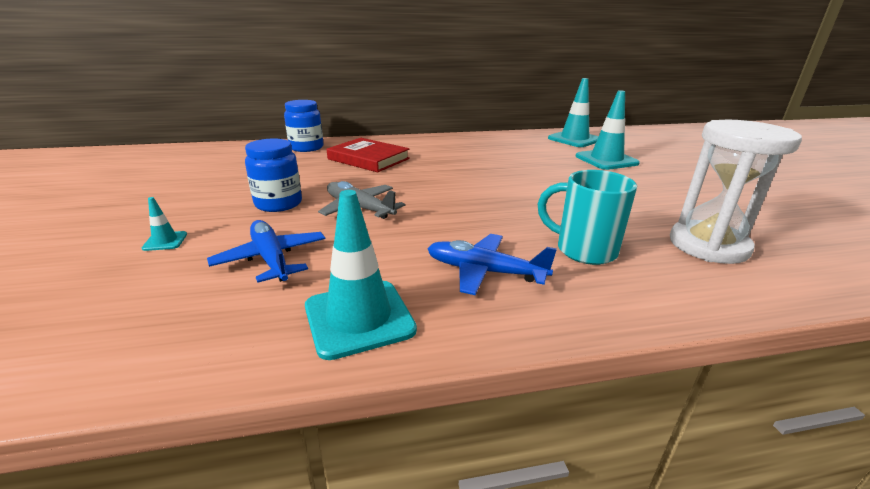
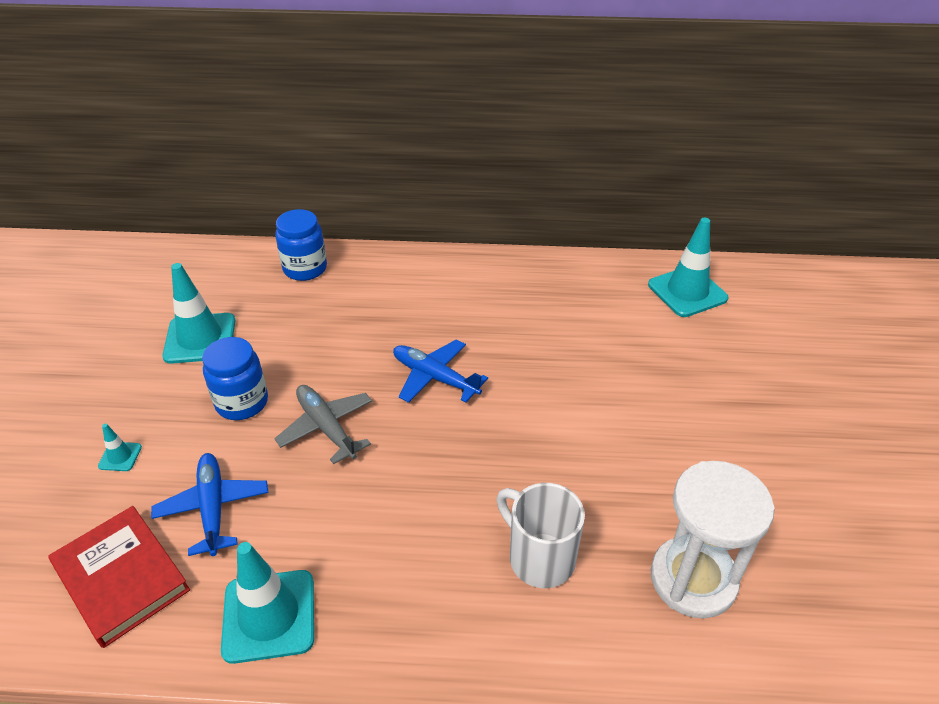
camera: 15 degrees right, 15 degrees up
red book [327,138,410,172] -> red book moved to [48,506,190,648]
blue plane [427,234,557,295] -> blue plane moved to [393,339,488,403]
turquoise mug [538,170,637,265] -> white mug [496,483,585,588]
turquoise traffic cone [576,90,640,170] -> turquoise traffic cone moved to [162,263,235,364]

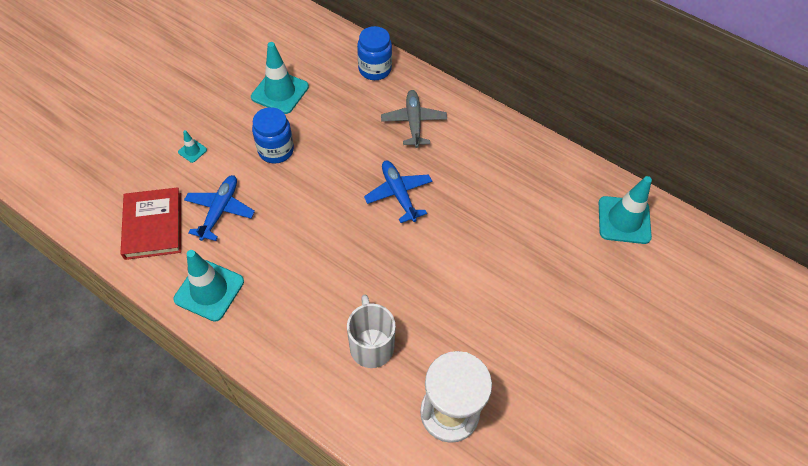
camera: 30 degrees right, 15 degrees up
grey plane [274,385,372,464] -> grey plane moved to [381,90,447,148]

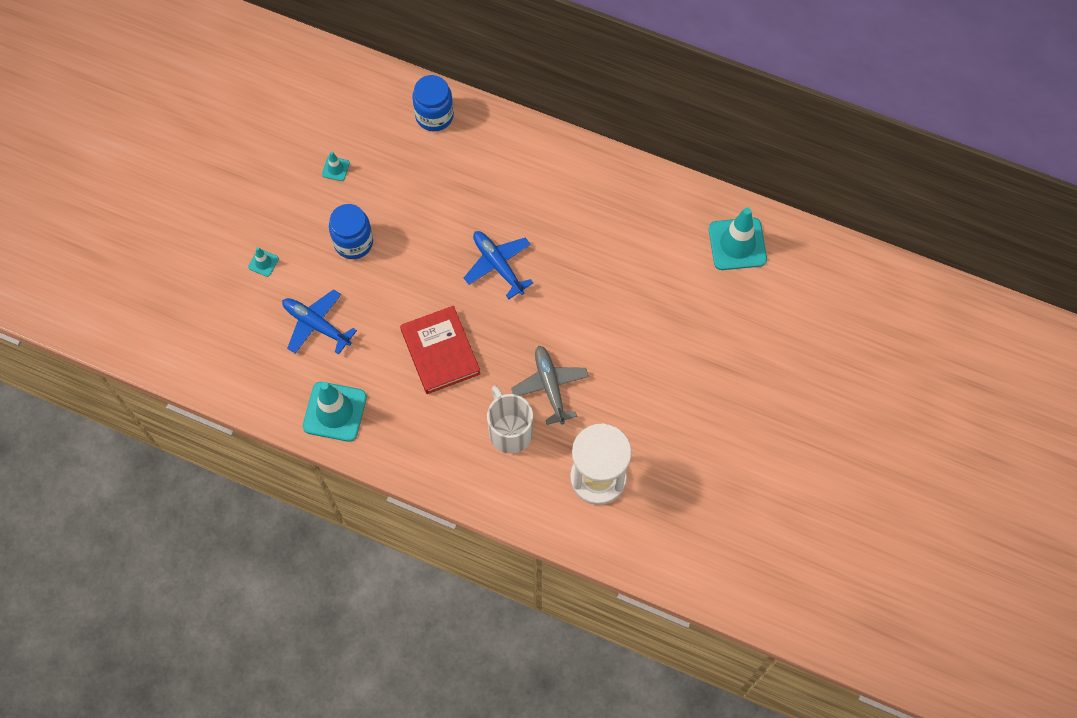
camera: 10 degrees left, 10 degrees up
red book [120,187,181,260] -> red book moved to [400,306,481,394]
blue plane [184,175,255,241] -> blue plane turned 60 degrees counterclockwise [282,289,357,354]
turquoise traffic cone [251,42,309,114] -> turquoise traffic cone [322,151,350,181], size x0.46
grey plane [381,90,447,148] -> grey plane moved to [511,346,589,425]

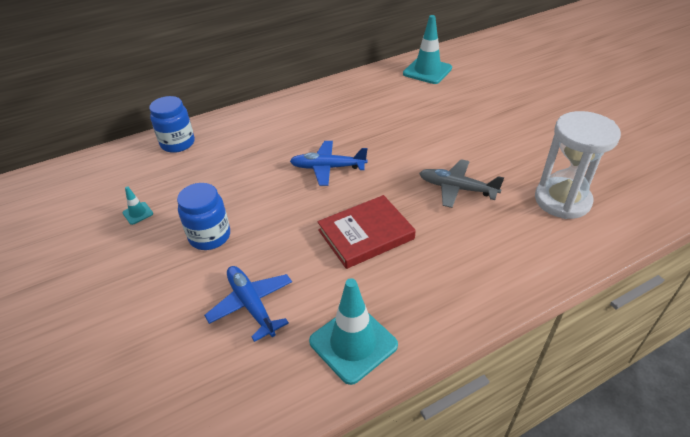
camera: 50 degrees left, 25 degrees down
turquoise traffic cone [248,247,279,277] -> none
blue plane [282,289,357,354] -> blue plane turned 75 degrees clockwise [204,266,292,342]
red book [400,306,481,394] -> red book turned 45 degrees counterclockwise [317,195,416,269]
white mug [487,386,533,454] -> none

